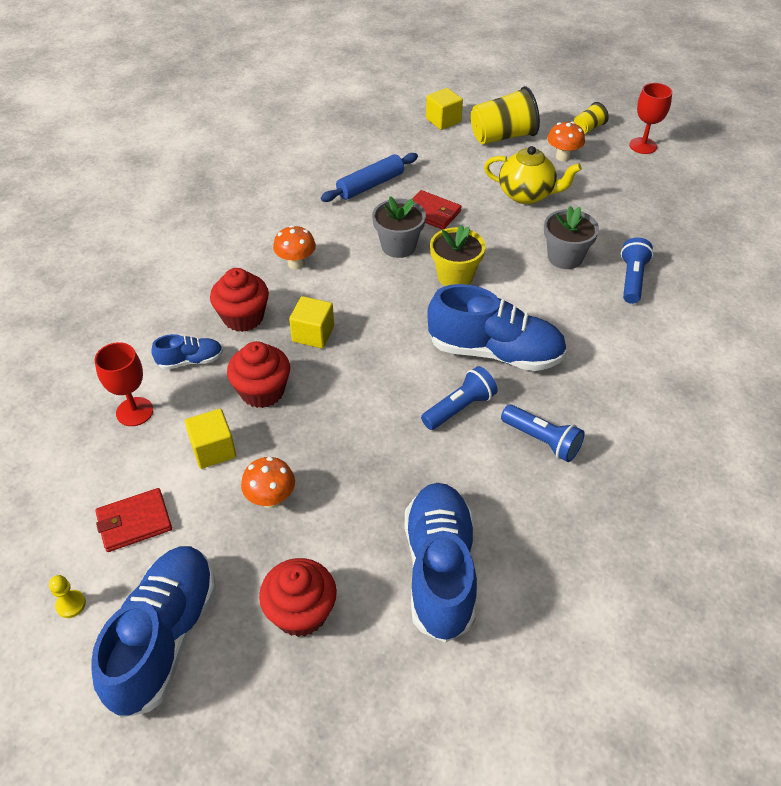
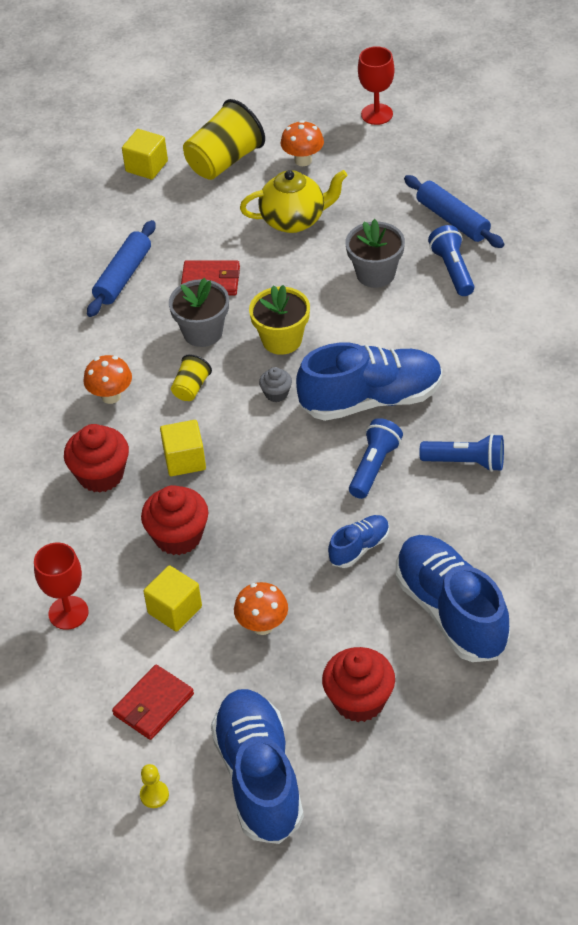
camera: 25 degrees left, 0 degrees up
blue shoe [151,334,223,370] -> blue shoe moved to [328,515,389,568]
yellow cup [574,102,609,134] -> yellow cup moved to [171,354,212,401]
none -> grey cupcake [259,367,292,402]
none -> blue rolling pin [404,175,504,248]

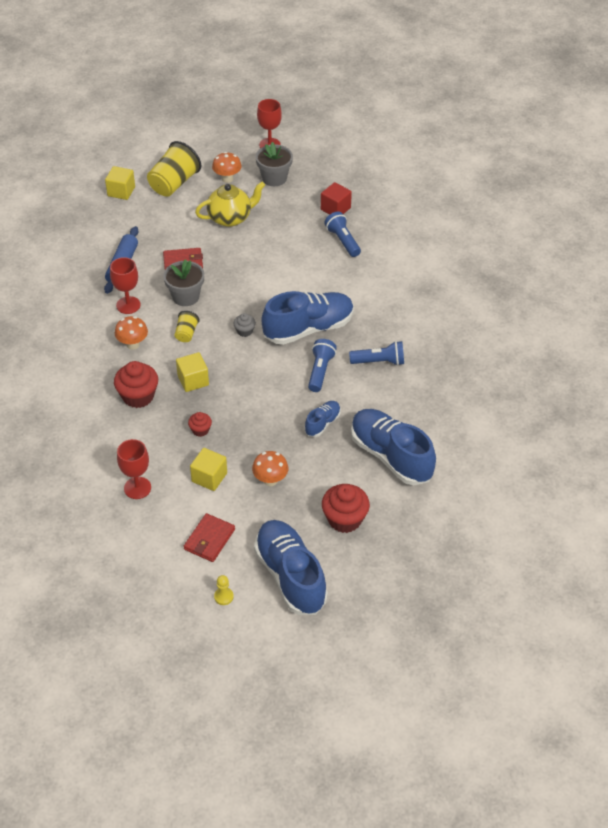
camera: 15 degrees left, 0 degrees up
red cupcake [141,485,209,555] -> red cupcake [188,412,212,437], size x0.52
yellow flower pot [249,285,310,355] -> none
grey flower pot [345,219,405,288] -> grey flower pot moved to [255,142,293,186]
blue rolling pin [404,175,504,248] -> red cube [321,182,352,215]
none -> red goblet [110,257,141,314]

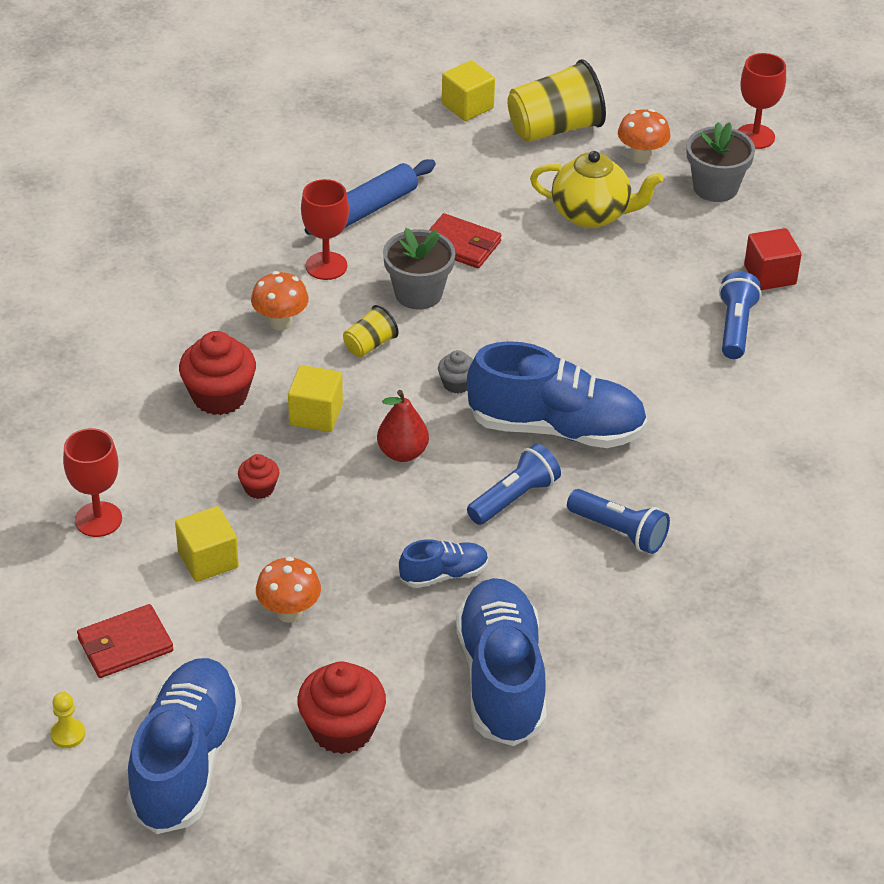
camera: 35 degrees right, 5 degrees down
none -> red pear [377,390,429,462]

